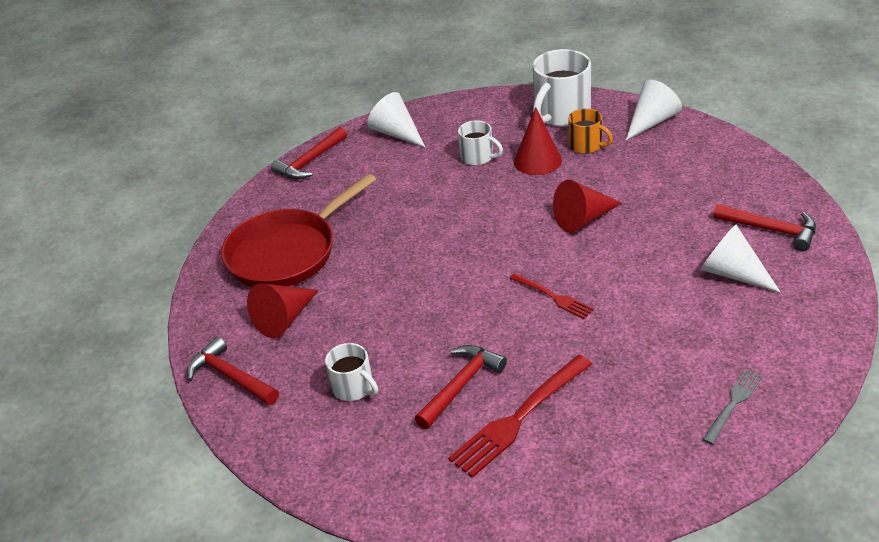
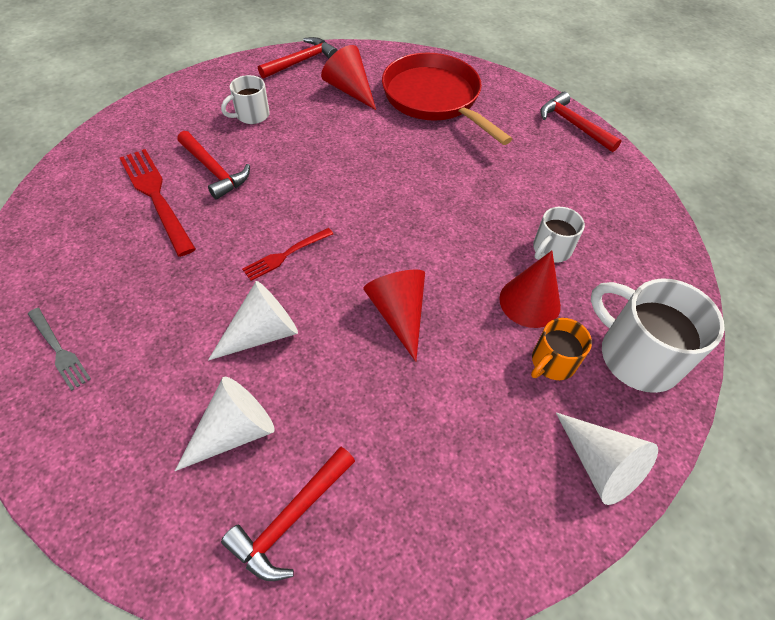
camera: 95 degrees right, 15 degrees up
white cone [367,92,425,147] -> white cone moved to [208,281,298,361]

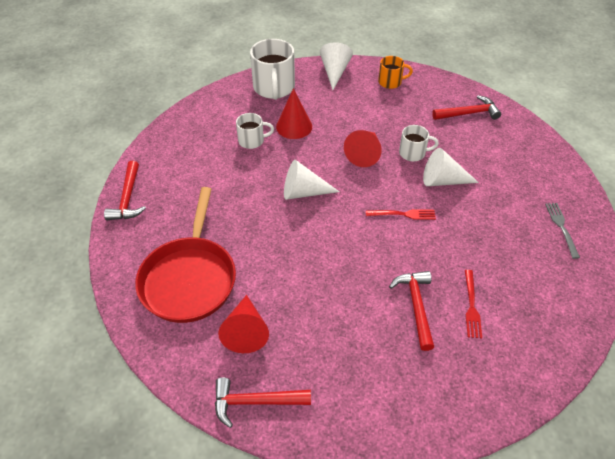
camera: 140 degrees left, 5 degrees down
red fork [120,149,196,257] -> red fork [465,270,482,338], size x0.57
white cone [175,377,275,471] -> white cone moved to [284,160,339,200]
white mug [221,75,270,124] -> white mug moved to [399,125,439,161]
orange mug [531,318,592,380] -> orange mug moved to [378,56,413,89]

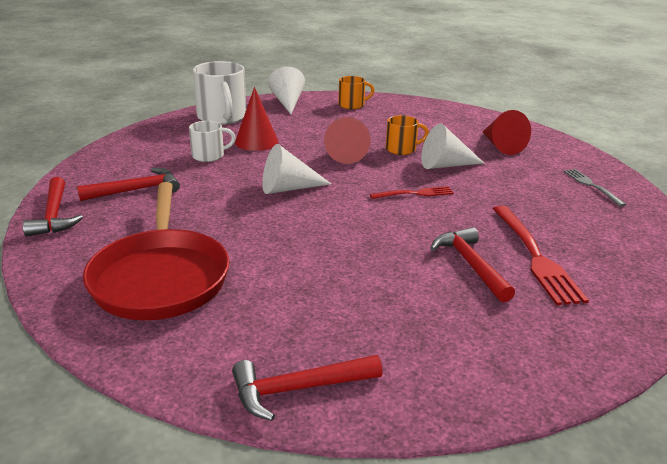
camera: 15 degrees left, 20 degrees down
red cone [218,295,269,353] -> red cone moved to [483,110,531,155]
white mug [399,125,439,161] -> orange mug [386,115,429,155]
red hammer [432,95,501,120] -> red hammer moved to [77,168,180,201]
red fork [465,270,482,338] -> red fork [493,206,589,305], size x1.75

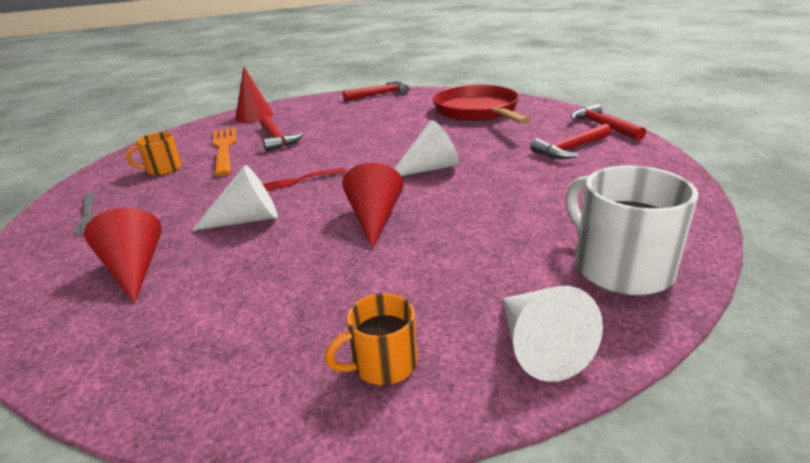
camera: 175 degrees right, 0 degrees up
white mug [189,121,236,162] -> none
red cone [235,87,279,151] -> red cone moved to [235,67,274,123]
orange mug [386,115,429,155] -> orange mug moved to [126,132,182,175]
red fork [493,206,589,305] -> orange fork [213,127,236,176]

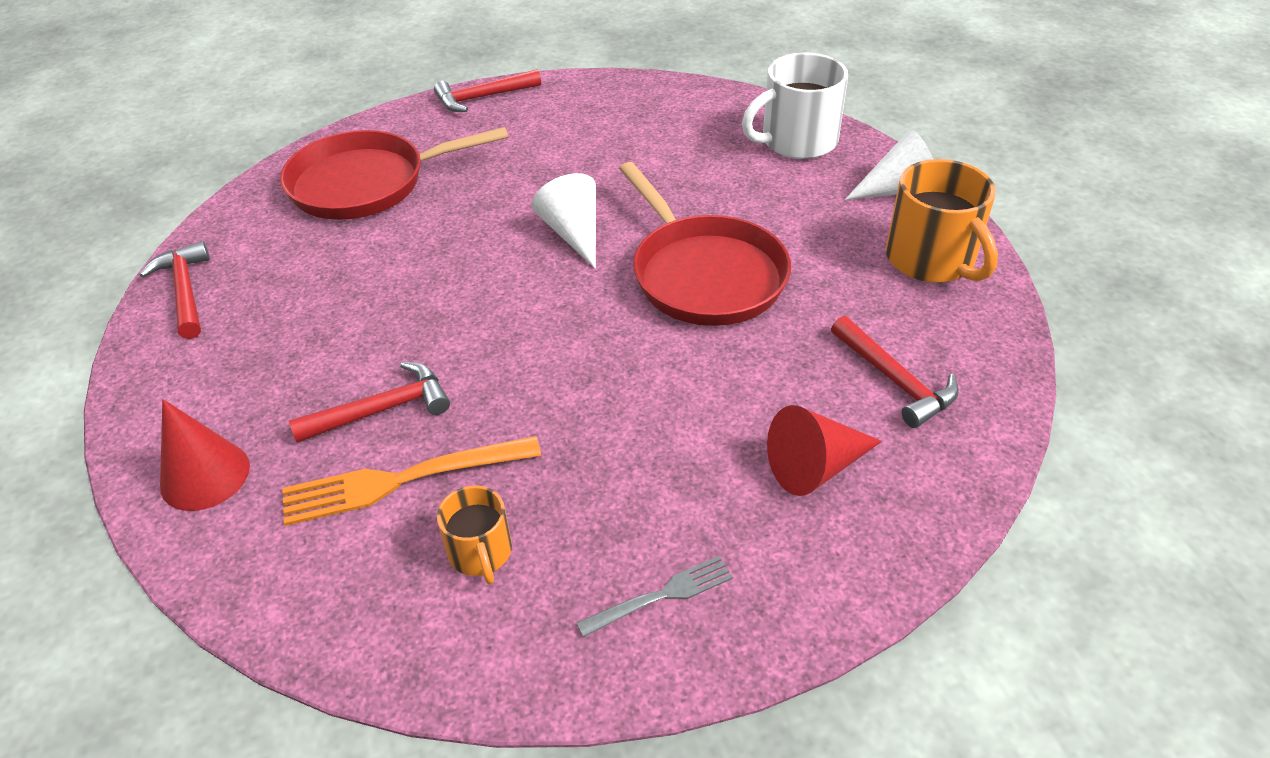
camera: 90 degrees left, 15 degrees up
white cone [191,165,278,231] -> none
red fork [263,168,347,191] -> none
orange mug [325,293,418,385] -> orange mug [886,159,998,283], size x1.78
red cone [342,163,403,249] -> red pan [619,162,791,326]
red hammer [530,124,611,159] -> red hammer moved to [831,316,959,428]

